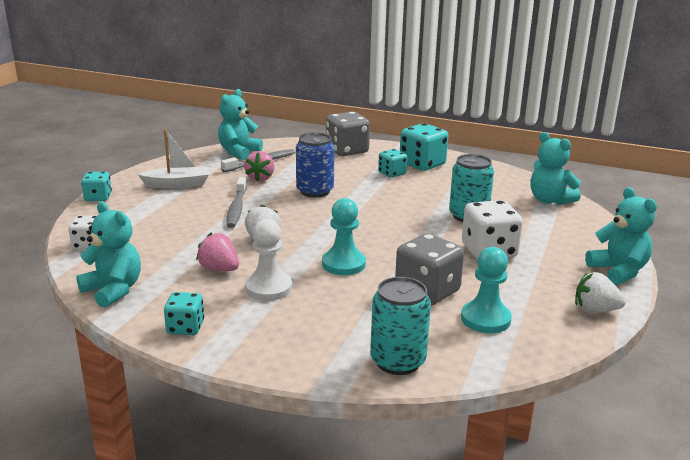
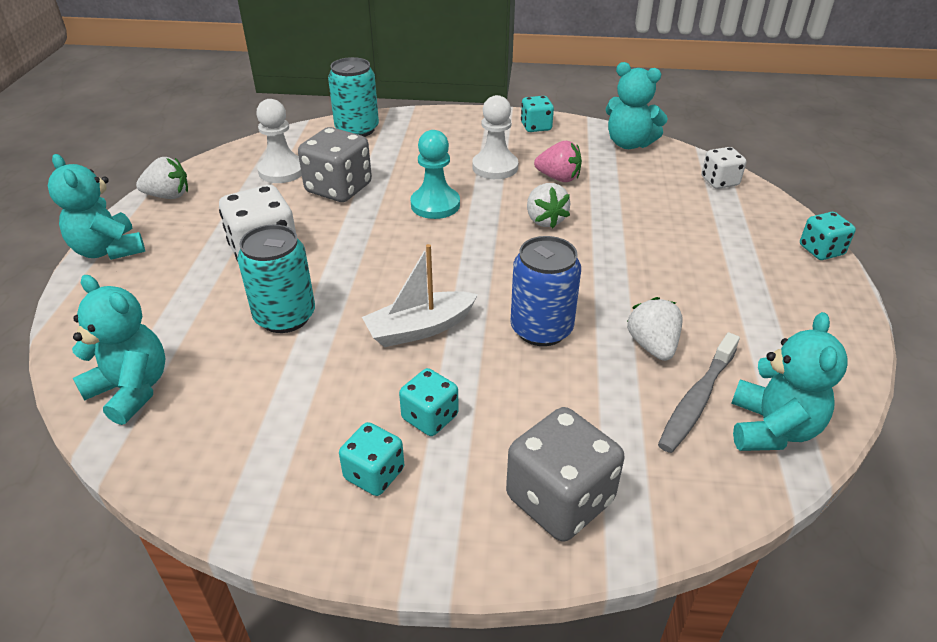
camera: 165 degrees right, 15 degrees up
white boat [138,129,209,188] -> white boat moved to [362,244,478,347]
grey toothbrush [227,177,247,228] -> none
pink strawberry [244,151,275,182] -> white strawberry [627,297,683,361]
turquoise dice [400,123,448,171] -> turquoise dice [339,422,404,496], size x0.59
turquoise pawn [461,247,512,333] -> white pawn [256,99,302,183]

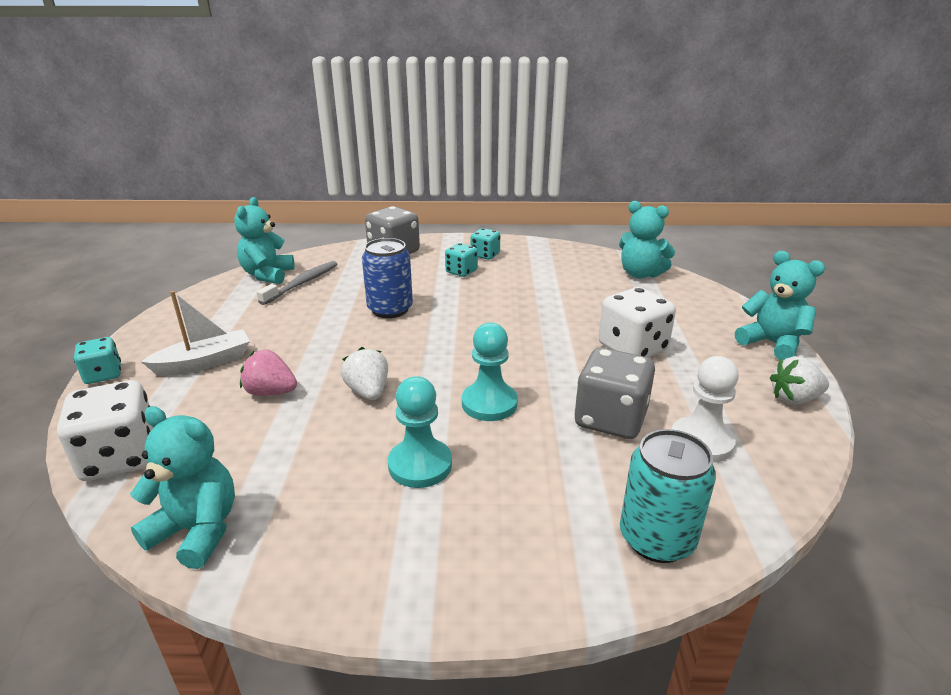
camera: 175 degrees right, 10 degrees down
turquoise can [237,225,315,333] -> none
white boat [362,244,478,347] -> white boat moved to [141,291,250,376]
white pawn [472,95,518,179] -> turquoise pawn [388,376,452,488]
turquoise dice [521,96,554,132] -> none
pink strawberry [534,141,582,182] -> pink strawberry moved to [240,349,297,396]
white strawberry [627,297,683,361] -> none
white dice [702,147,746,189] -> white dice [57,380,154,481], size x1.71

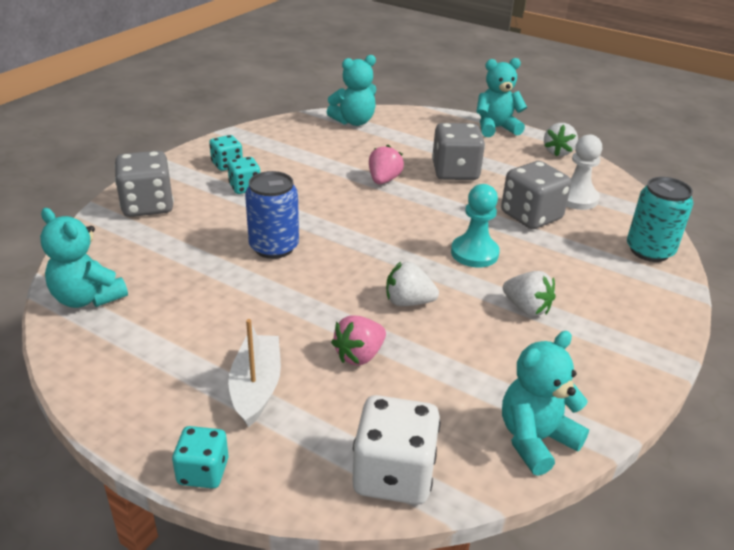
camera: 60 degrees left, 5 degrees up
grey toothbrush [257,261,337,305] -> none
turquoise pawn [388,376,452,488] -> white strawberry [503,271,556,316]
white dice [598,287,676,357] -> grey dice [432,123,485,180]
none -> pink strawberry [369,145,404,184]

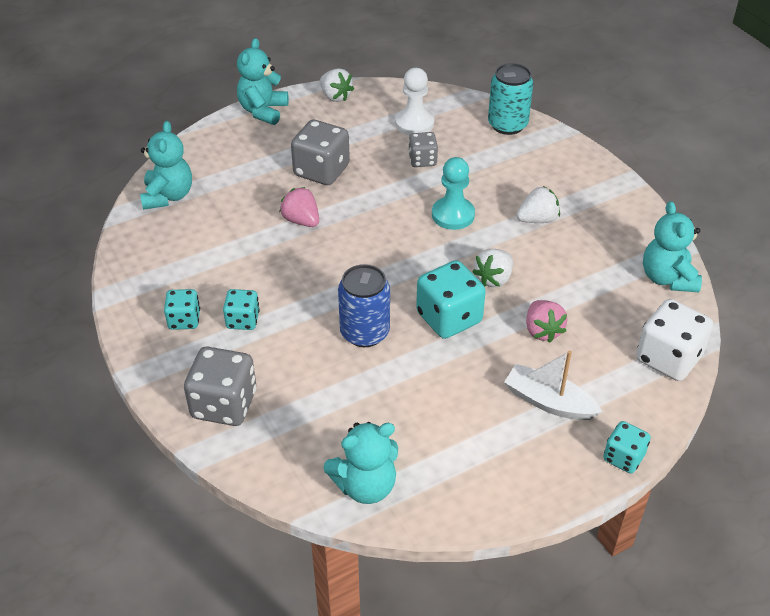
camera: 60 degrees left, 10 degrees up
grey dice [501,161,571,229] -> grey dice [408,132,438,167], size x0.59
none -> turquoise dice [416,260,486,339]

